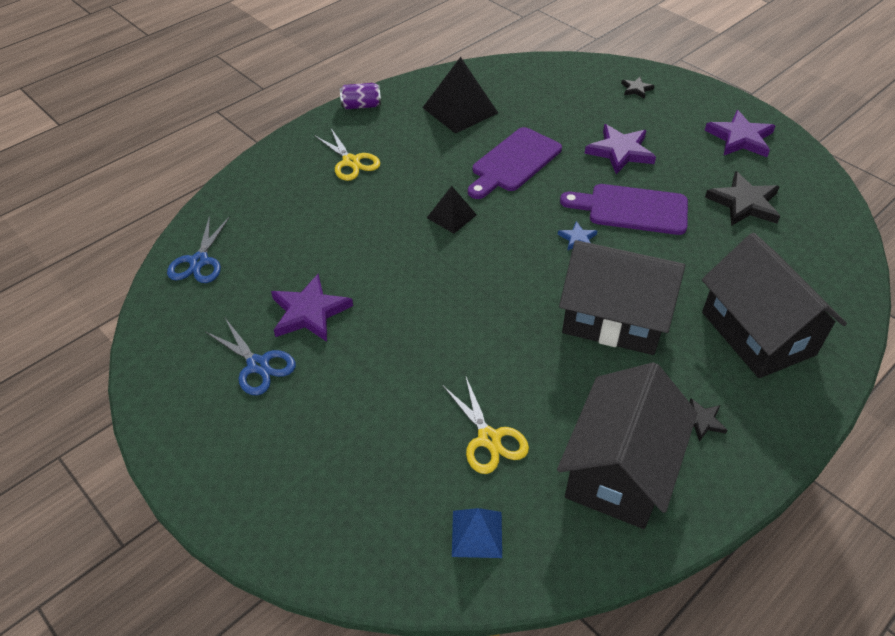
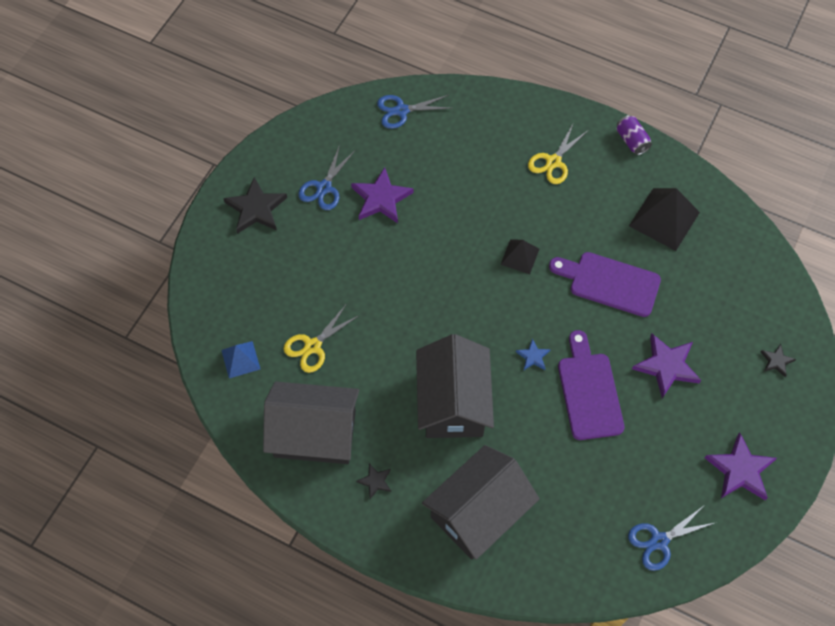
camera: 70 degrees right, 15 degrees up
black star [705,171,780,226] -> black star moved to [223,177,287,234]
none -> blue scissors [628,507,717,571]

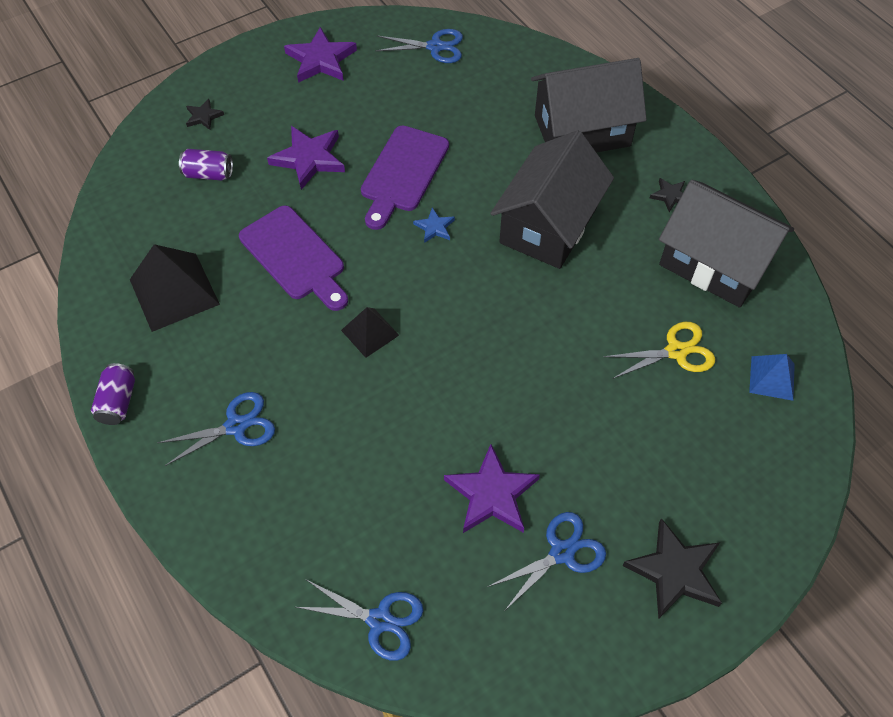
camera: 150 degrees left, 5 degrees down
yellow scissors [528,122,587,184] -> blue scissors [157,392,275,466]
none -> purple can [179,149,233,181]

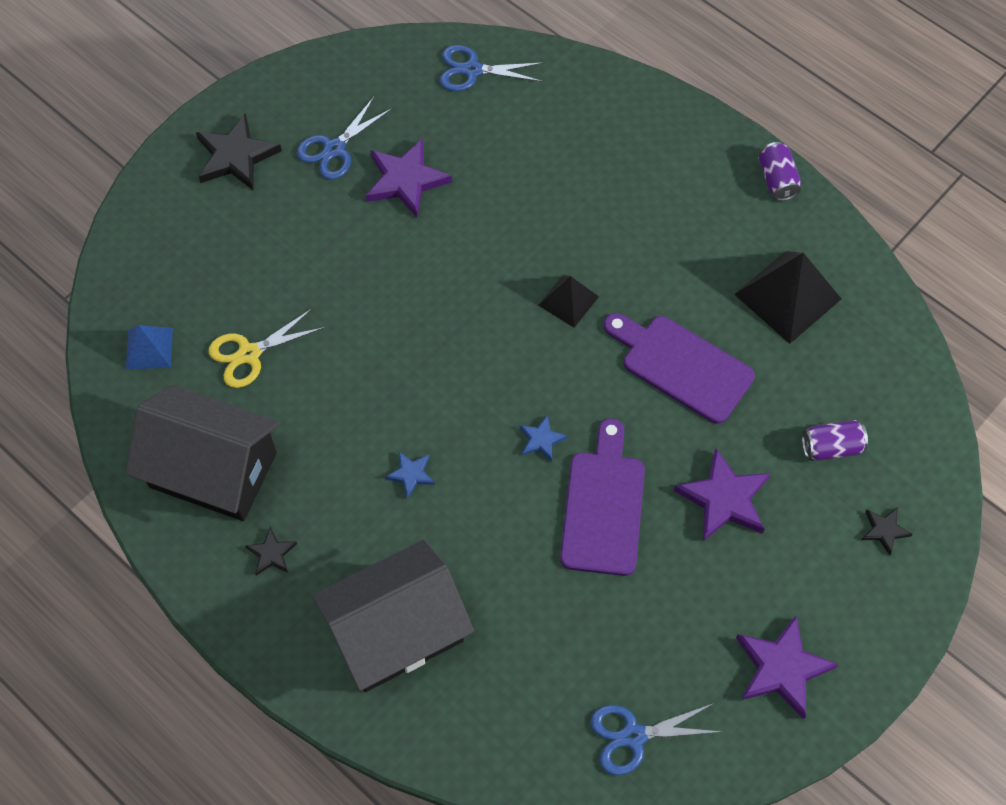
camera: 165 degrees right, 5 degrees up
blue scissors [157,392,275,466] -> none
black house [490,130,614,269] -> blue star [385,452,435,499]

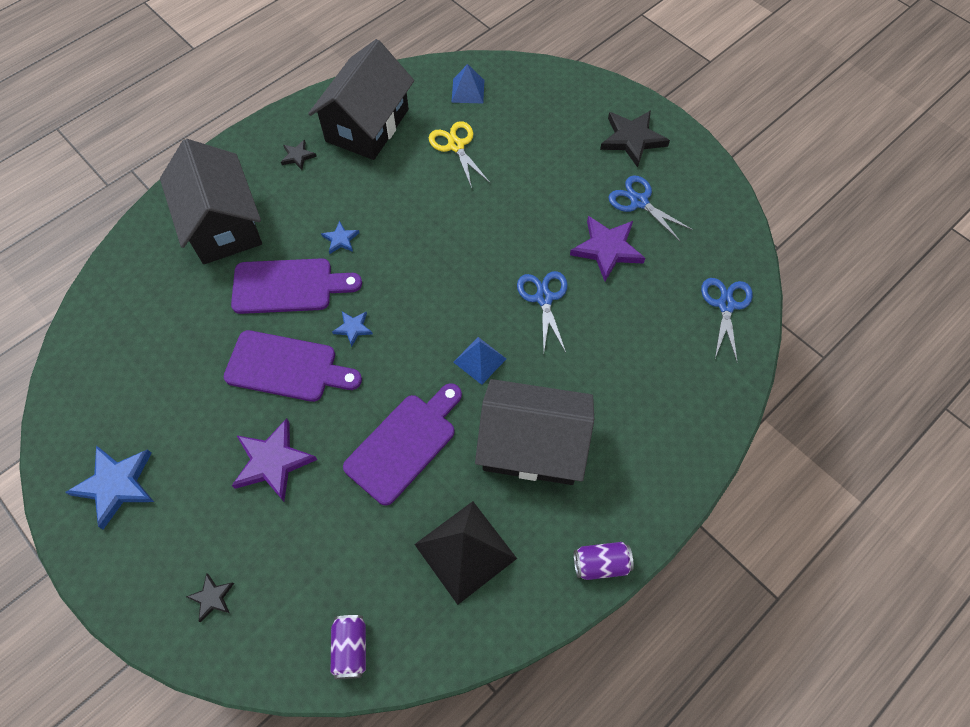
camera: 95 degrees right, 0 degrees up
black pyramid [538,275,599,328] -> blue pyramid [453,337,506,385]
blue scissors [590,703,722,775] -> blue scissors moved to [517,271,568,353]
purple star [736,616,839,719] -> blue star [65,446,154,529]
purple can [802,420,868,461] -> purple can moved to [331,615,366,679]
none -> purple cutting board [231,258,362,314]
none -> black house [475,379,594,485]

